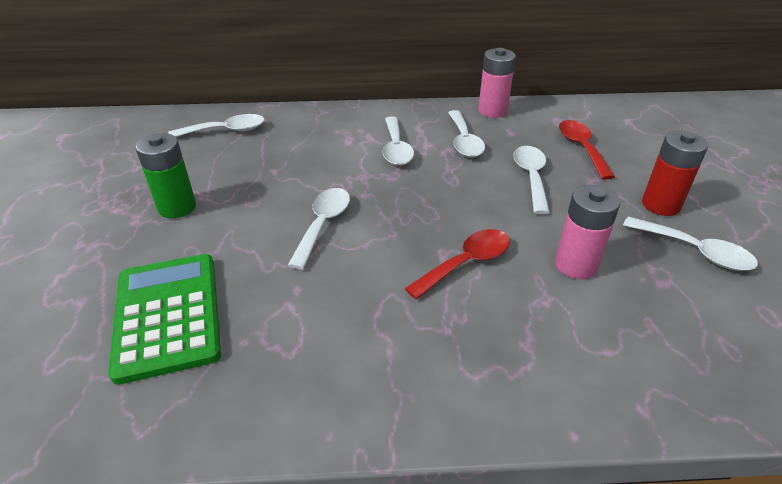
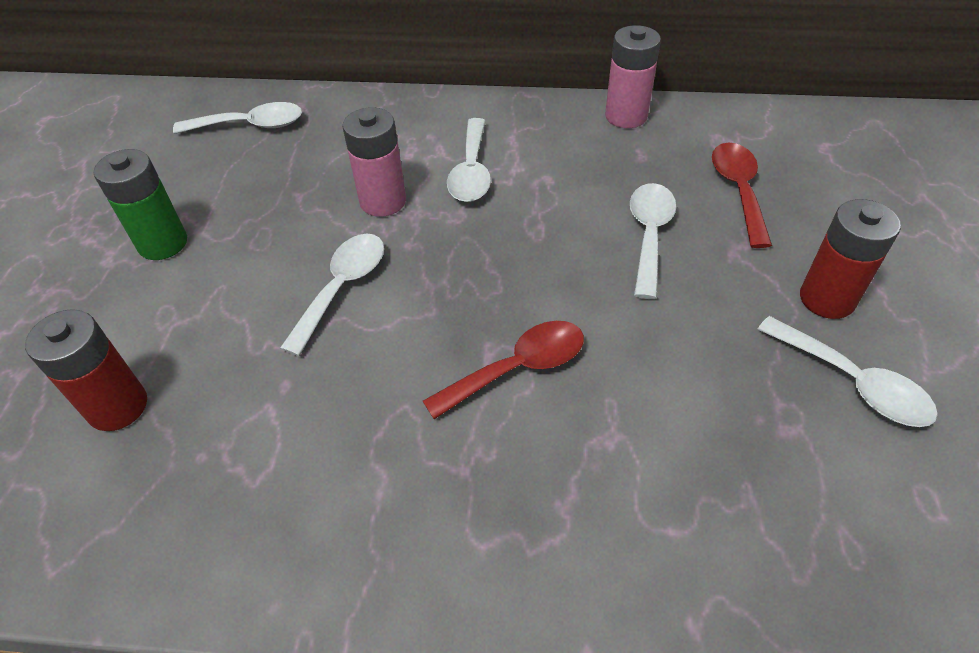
camera: 10 degrees right, 10 degrees up
green calculator [108,254,221,385] -> red battery [25,309,147,431]
white spoon [448,110,485,157] -> none
pink battery [555,185,620,279] -> pink battery moved to [342,107,406,217]

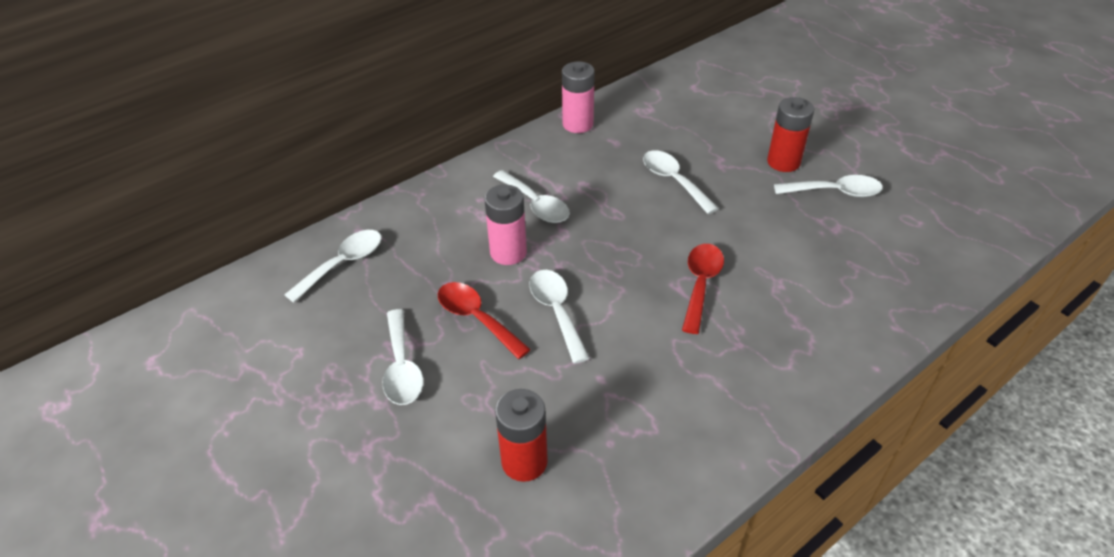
camera: 45 degrees left, 5 degrees down
green battery [94,149,187,260] -> white spoon [382,309,423,405]
red spoon [712,143,772,248] -> red spoon moved to [438,282,531,359]

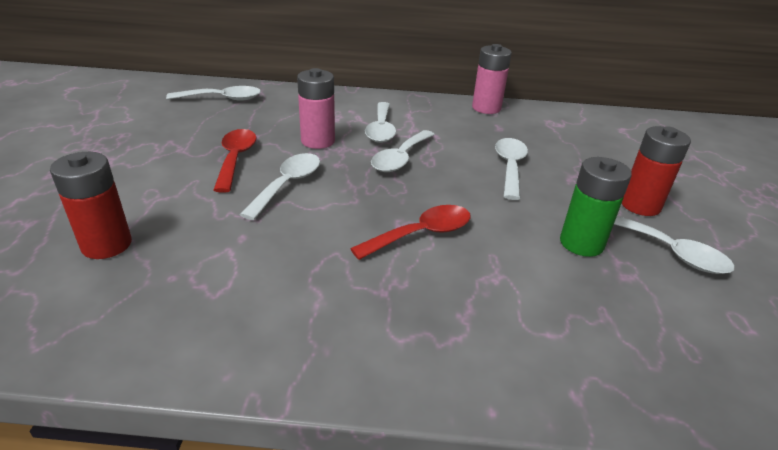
camera: 40 degrees right, 10 degrees down
white spoon [382,309,423,405] -> white spoon moved to [371,130,435,172]
none -> green battery [560,157,632,257]

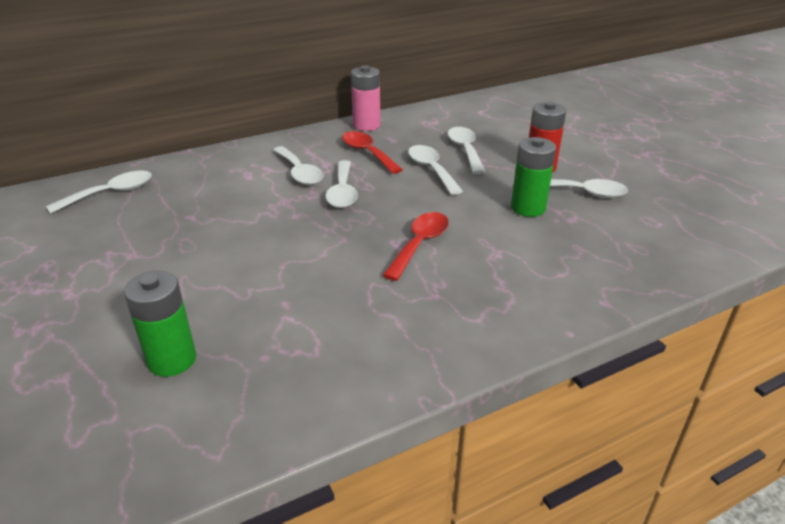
camera: 30 degrees left, 0 degrees up
red battery [50,152,132,259] -> green battery [124,270,196,377]
red spoon [214,129,257,193] -> red spoon moved to [342,131,403,174]
white spoon [239,153,320,220] -> white spoon moved to [447,127,486,174]
pink battery [297,68,335,149] -> none

